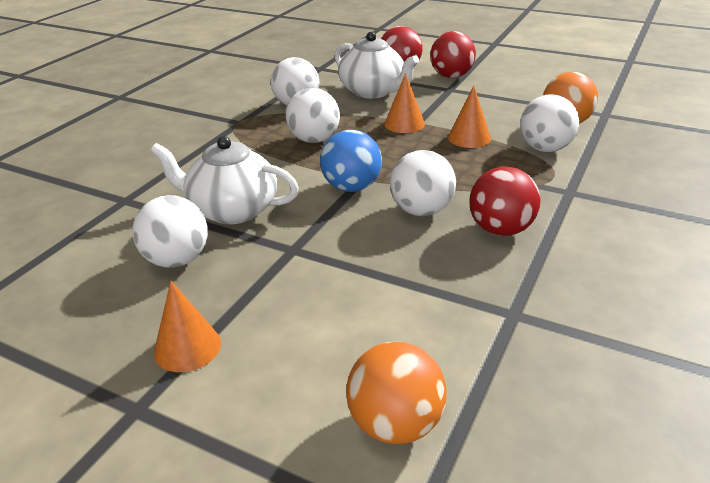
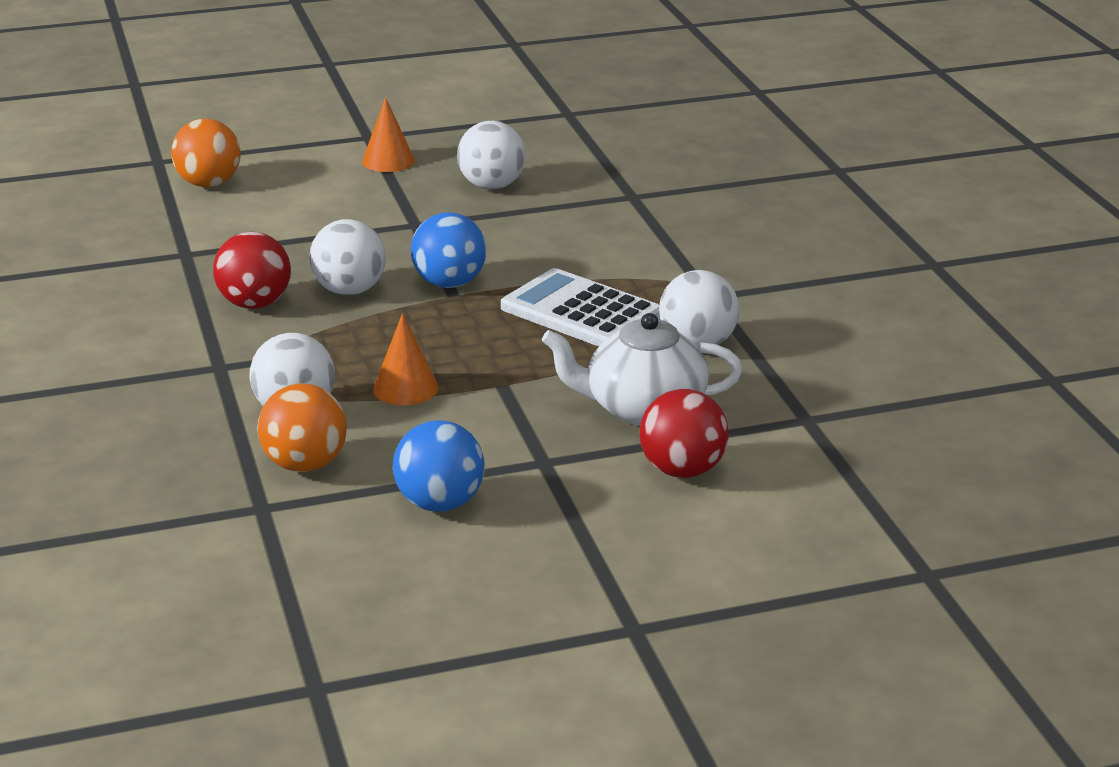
camera: 135 degrees right, 5 degrees down
white teapot [150,136,299,224] -> none
white ball [286,88,340,143] -> white calculator [501,268,660,346]
orange cone [384,73,425,133] -> none
red ball [430,31,476,78] -> none
none -> blue ball [393,420,485,512]

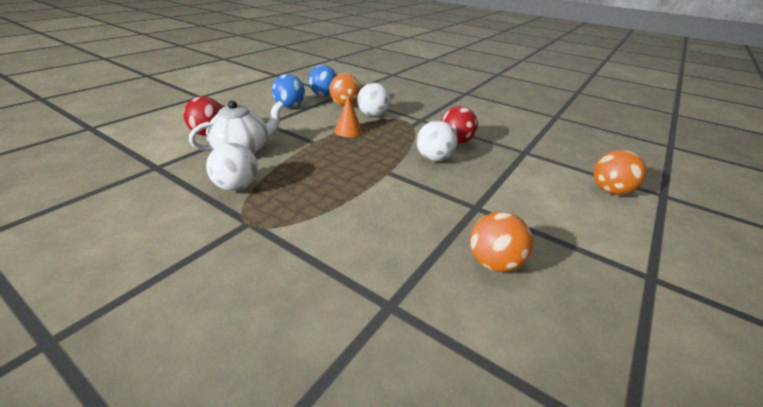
camera: 140 degrees right, 5 degrees up
orange cone [362,97,415,172] -> none
blue ball [411,212,486,288] -> blue ball moved to [308,65,337,96]
white ball [457,121,526,189] -> orange ball [470,212,533,272]
white calculator [501,268,660,346] -> none

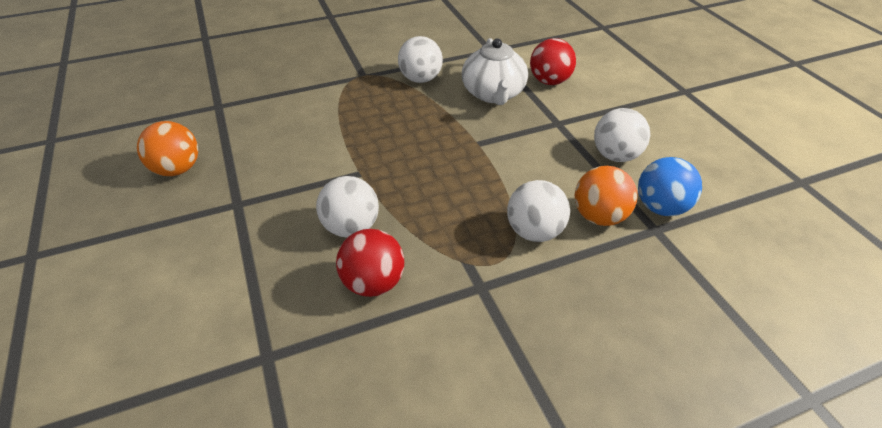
camera: 125 degrees right, 10 degrees up
blue ball [272,74,305,108] -> white ball [594,108,650,162]
orange cone [334,96,362,137] -> none
orange ball [594,150,646,195] -> none

